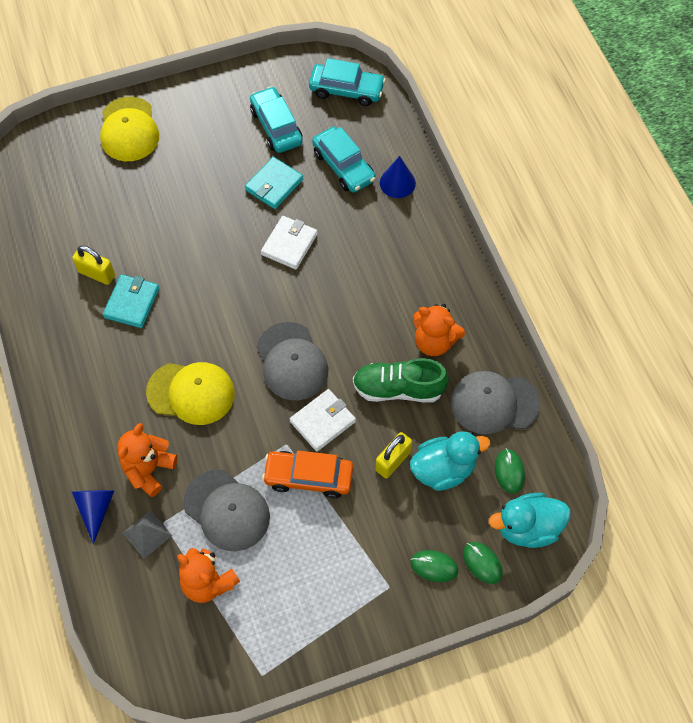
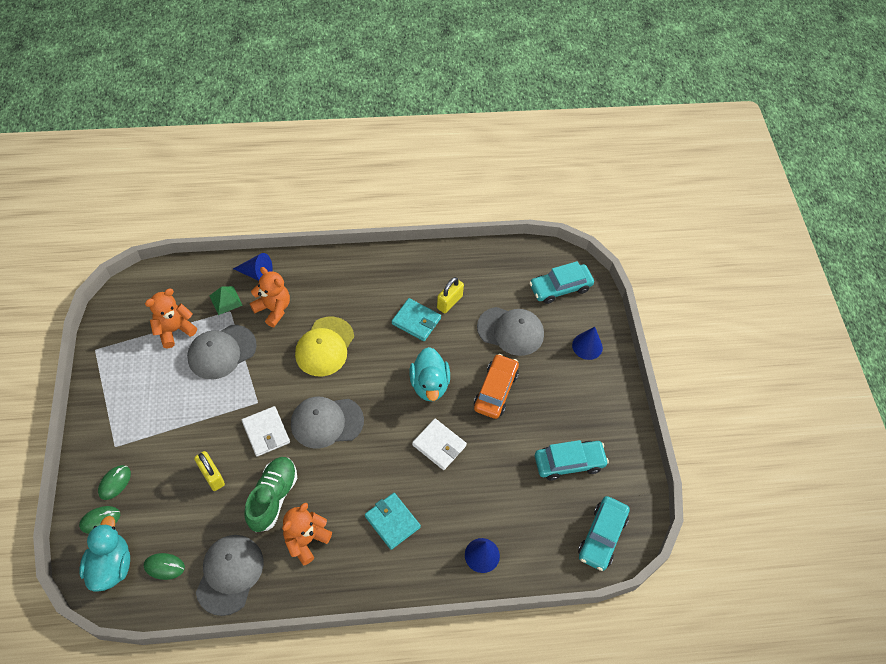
camera: 100 degrees right, 5 degrees down
yellow cap [100,97,159,161] -> blue cone [572,327,603,360]
grey pyramid [123,510,172,559] -> green pyramid [210,286,243,315]
turquoise wallet [245,157,303,209] -> turquoise wallet moved to [365,493,421,550]
orange car [262,451,353,499] -> orange car moved to [474,354,519,419]
turquoise car [312,127,376,193] -> turquoise car moved to [529,261,594,304]
turquoise duck [410,431,490,491] -> turquoise duck moved to [409,347,450,401]
none -> grey cap [477,307,544,356]

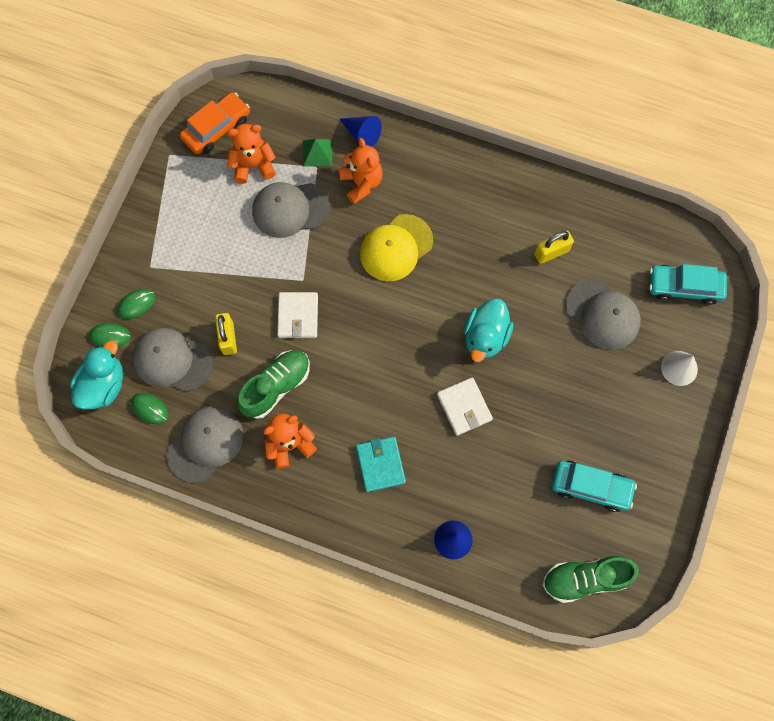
camera: 30 degrees right, 15 degrees up
grey cap [291,397,364,448] -> grey cap moved to [133,328,213,392]
turquoise wallet [392,298,441,341] -> none
orange car [474,354,519,419] -> orange car moved to [180,92,250,154]
blue cone [572,327,603,360] -> white cone [661,351,698,386]
turquoise car [578,496,630,571] -> green shoe [543,556,639,603]

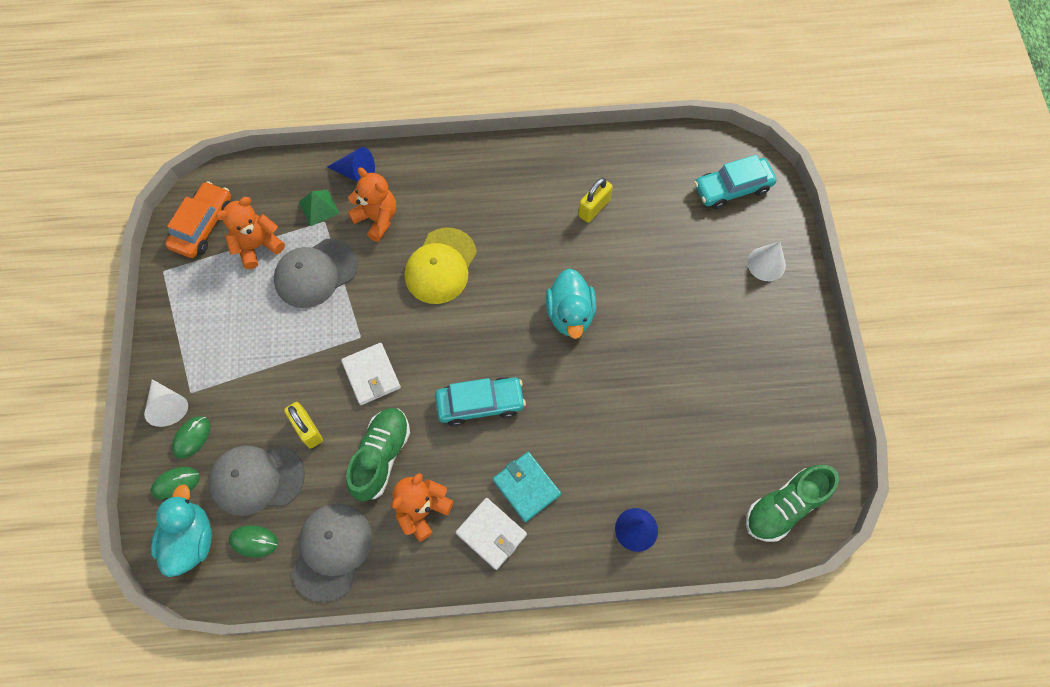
camera: 25 degrees left, 5 degrees down
white wallet [437,377,493,436] -> white wallet moved to [456,498,527,570]
turquoise car [552,461,637,512] -> turquoise car moved to [435,377,526,426]
grey cap [565,279,641,350] -> none
none -> white cone [144,379,188,427]

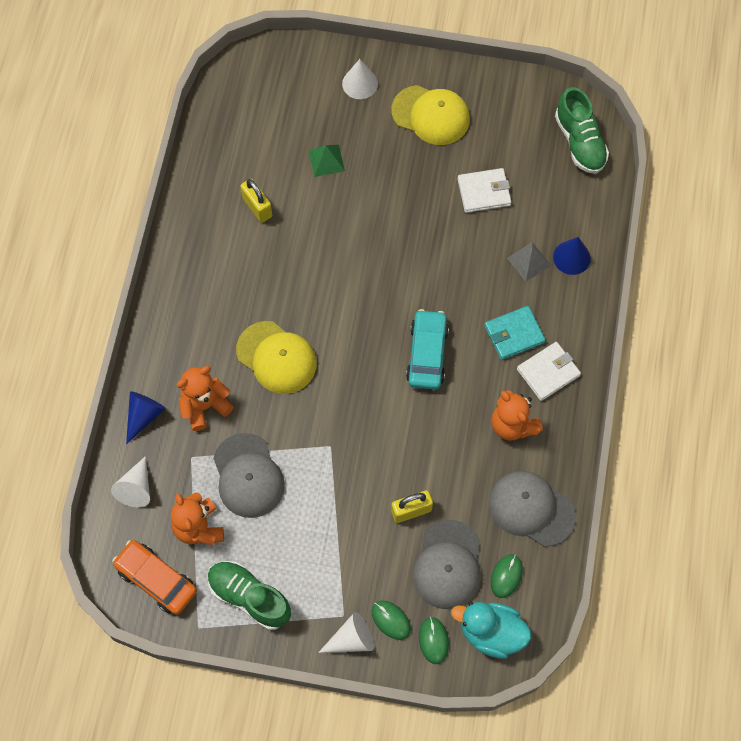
camera: 75 degrees left, 0 degrees up
green pyramid [299,190,340,226] -> green pyramid moved to [309,145,345,177]
white wallet [341,343,401,405] -> white wallet moved to [458,168,512,213]
green shoe [346,408,410,501] -> green shoe moved to [208,561,291,630]
turquoise duck [546,269,596,339] -> none
turquoise car [694,155,777,209] -> none
none -> white cone [111,456,150,507]
none -> yellow cap [391,85,470,145]
none -> grey pyramid [507,242,551,282]

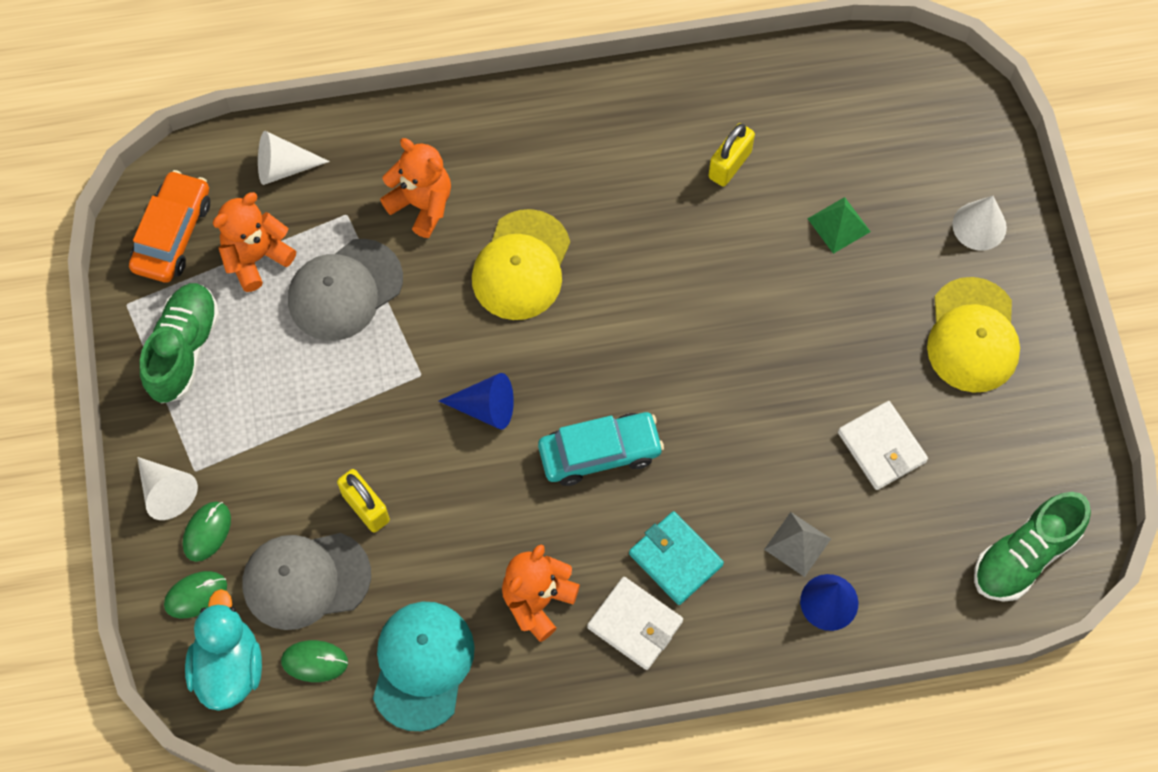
camera: 70 degrees right, 0 degrees up
blue cone [126,391,166,444] -> blue cone moved to [439,373,514,429]
grey cap [489,471,576,547] -> turquoise cap [373,602,475,731]

